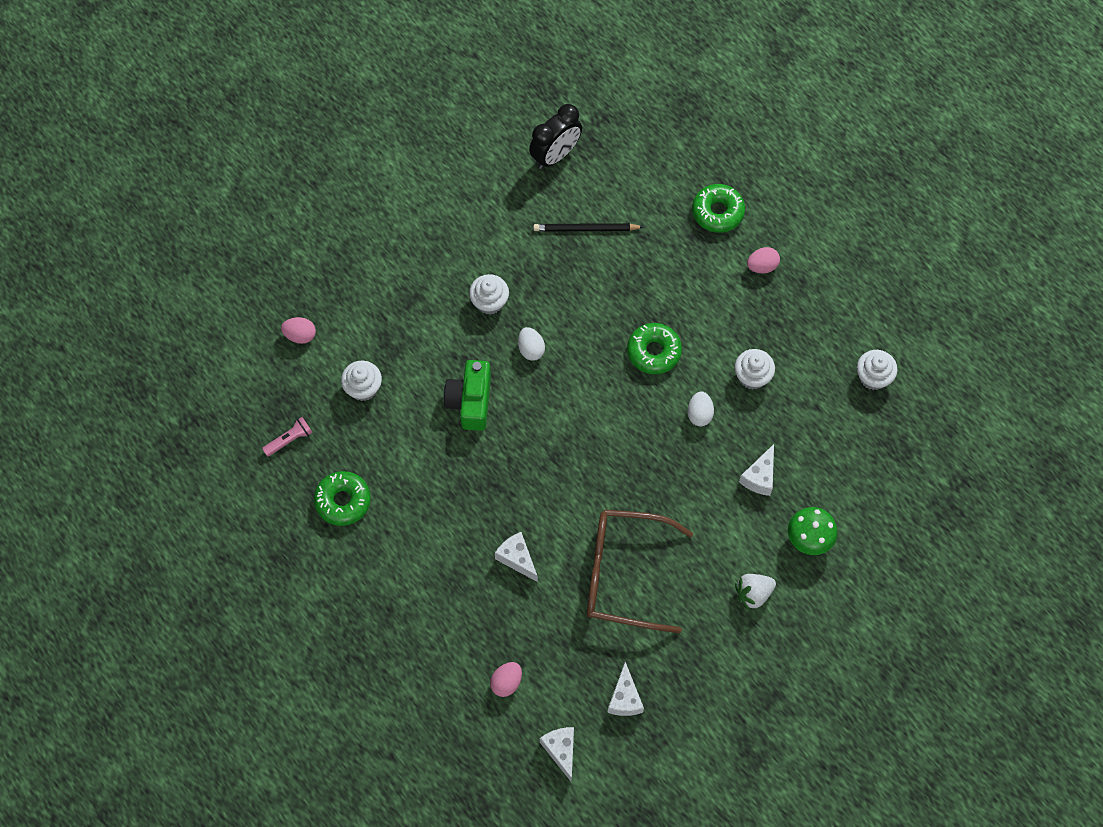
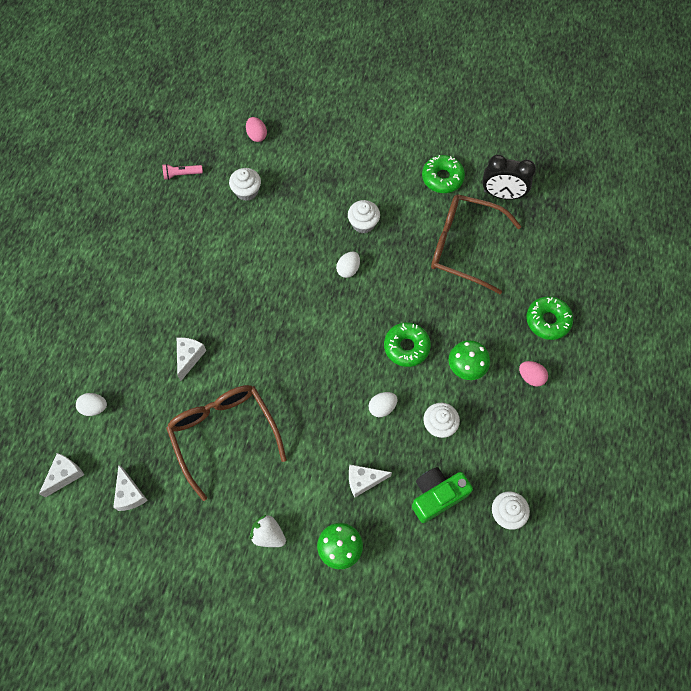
camera: 55 degrees right, 0 degrees up
pink flashlight [262,417,313,457] -> pink flashlight turned 150 degrees clockwise [162,164,203,180]
green donut [314,471,371,526] -> green donut moved to [422,155,465,193]
green camera [443,360,491,431] -> green camera moved to [412,467,473,523]
pink egg [490,662,522,697] -> white egg [76,393,107,416]
black pencil [533,223,643,232] -> brown glasses [431,194,522,294]
white cheese [607,662,644,716] -> white cheese turned 75 degrees counterclockwise [113,465,148,511]
none -> green mushroom [449,340,490,380]

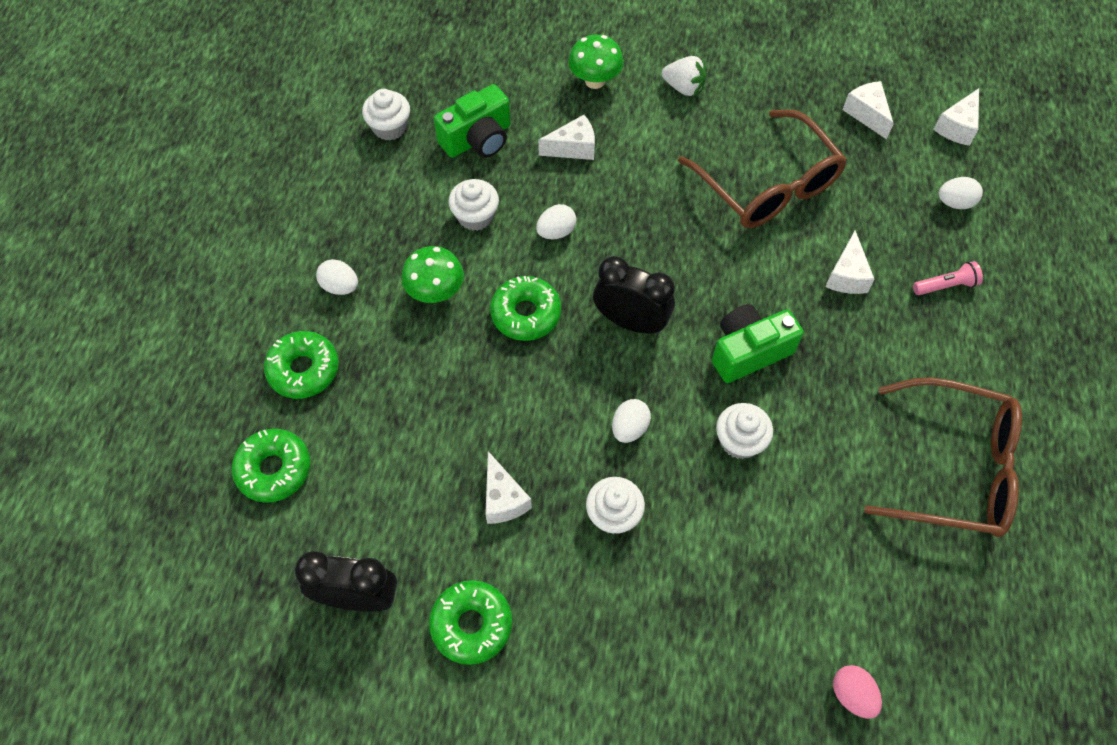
camera: 175 degrees right, 5 degrees down
pink flashlight [162,164,203,180] -> pink flashlight moved to [913,261,983,295]
white cupcake [229,168,261,201] -> white cupcake moved to [716,403,773,459]
brown glasses [431,194,522,294] -> brown glasses moved to [864,377,1022,537]
pink egg [519,361,548,387] -> white egg [316,259,358,295]
none -> green donut [232,429,311,503]
none -> white cheese [485,451,532,524]
none -> black clock [593,256,675,334]
none -> green camera [712,304,804,383]

